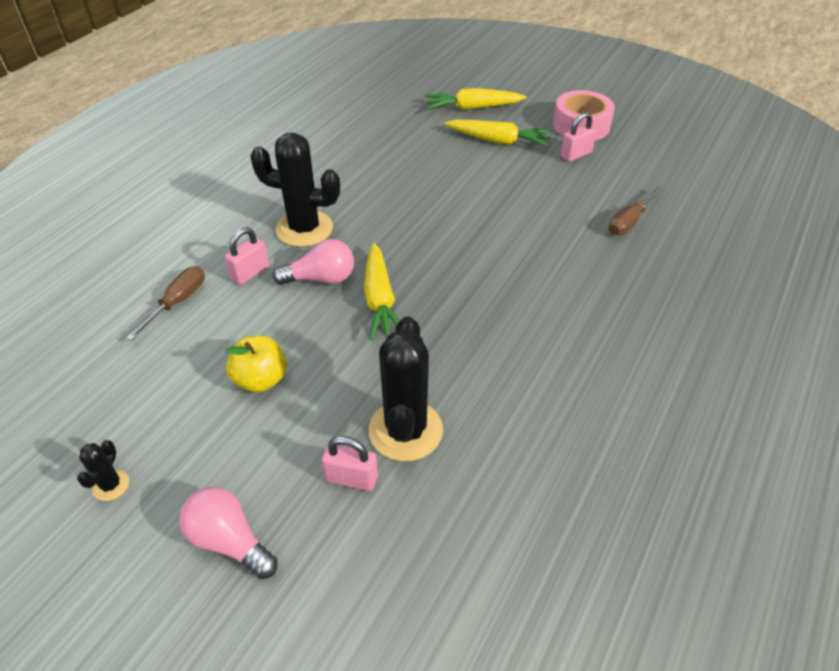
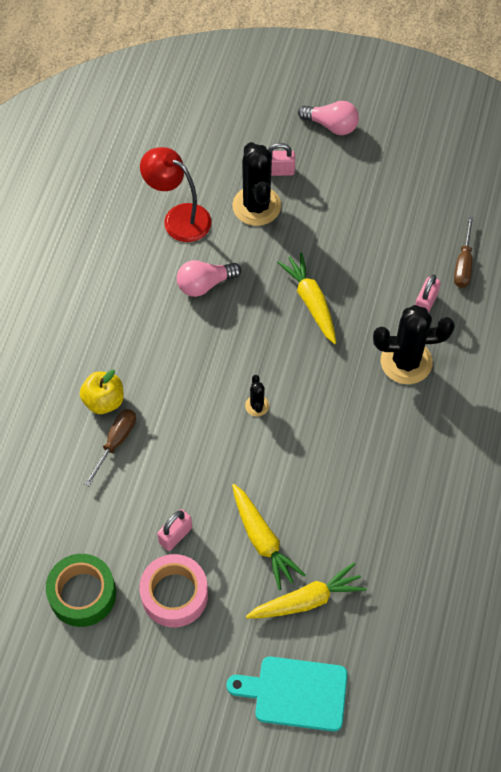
camera: 165 degrees right, 15 degrees up
black cactus [77,440,129,501] -> black cactus moved to [245,375,269,417]
yellow apple [225,335,287,393] -> yellow apple moved to [80,369,124,414]
pink light bulb [272,239,354,285] -> pink light bulb moved to [177,260,241,297]
yellow carrot [445,119,552,147] -> yellow carrot turned 120 degrees counterclockwise [232,484,305,590]
none -> green tape [46,554,116,627]
none -> red lamp [140,147,211,242]
none -> turquoise cutting board [227,657,347,732]

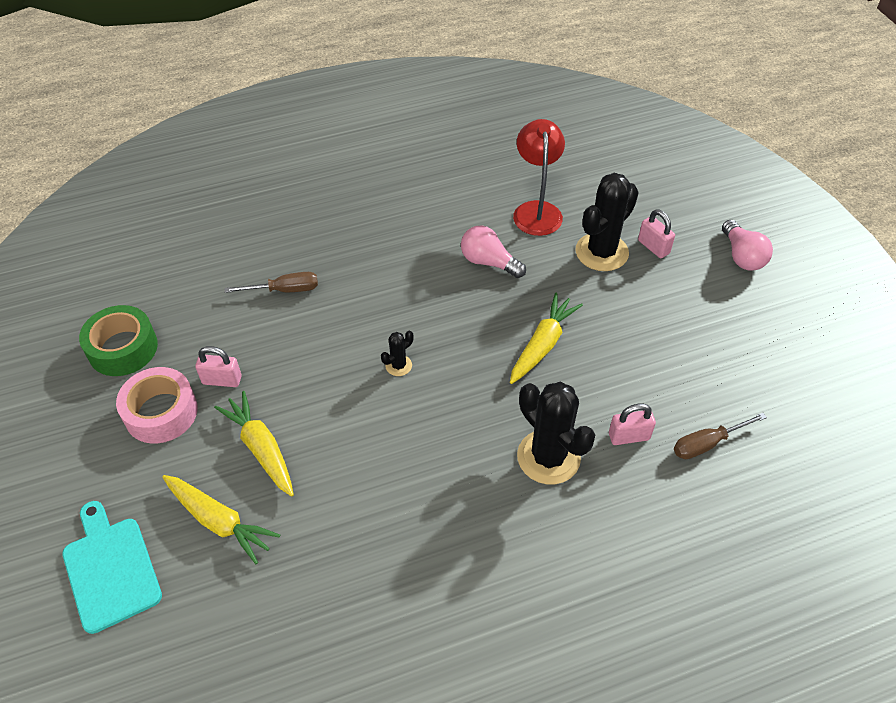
camera: 55 degrees right, 10 degrees down
yellow apple [80,369,124,414] -> none
yellow carrot [232,484,305,590] -> yellow carrot turned 120 degrees clockwise [214,391,294,497]

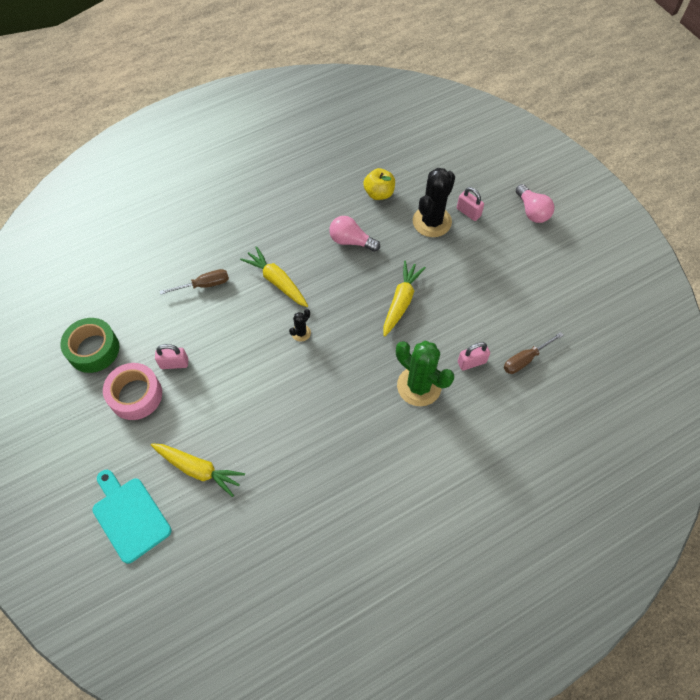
camera: 10 degrees left, 10 degrees up
yellow carrot [214,391,294,497] -> yellow carrot moved to [240,246,308,307]
red lamp [513,119,565,236] -> yellow apple [363,168,395,200]
black cactus [517,382,595,484] -> green cactus [396,341,454,406]

